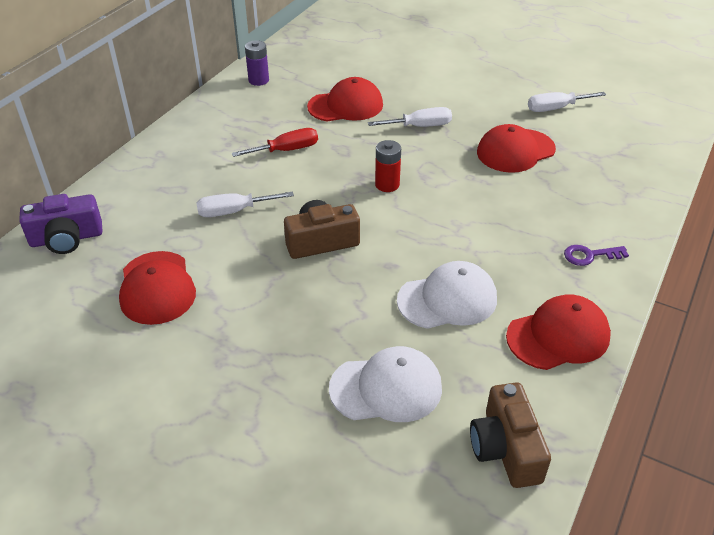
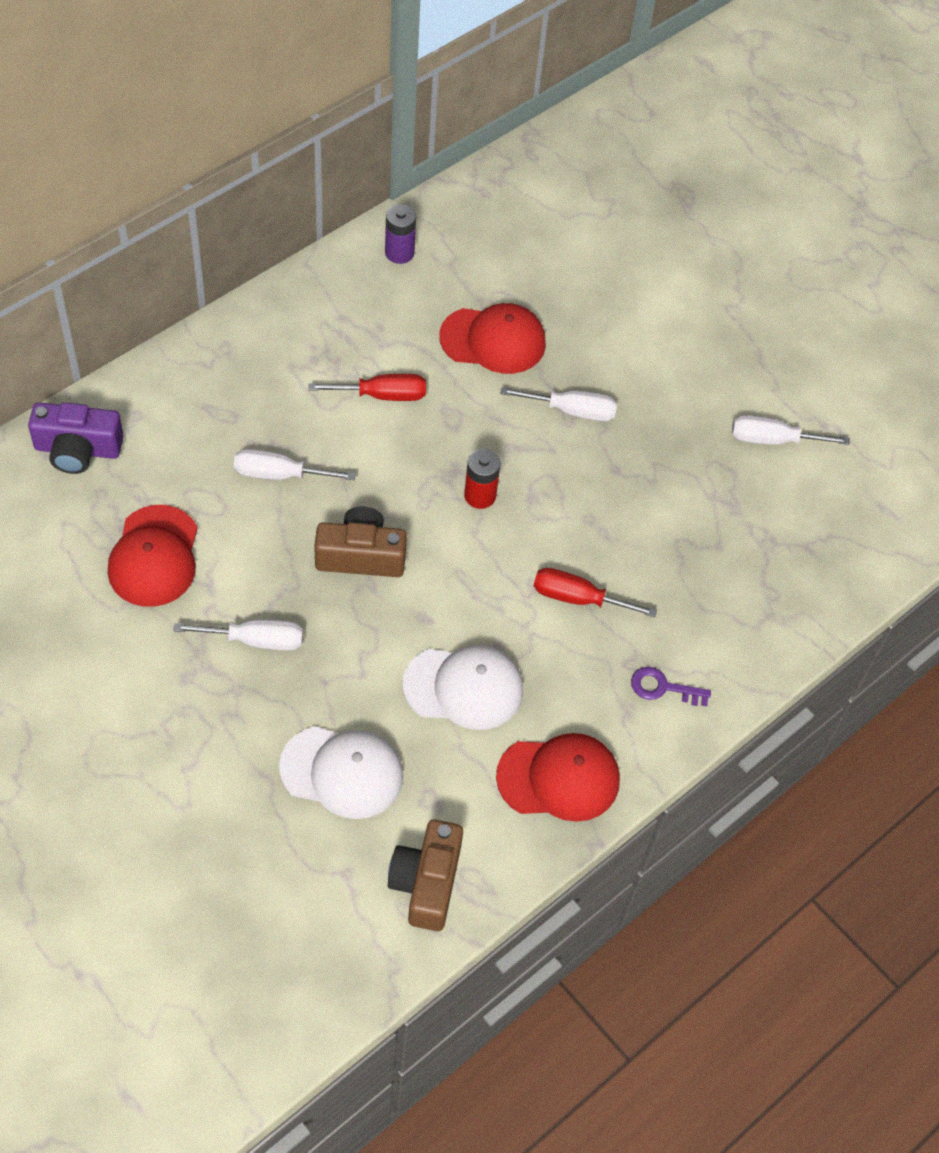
camera: 15 degrees right, 15 degrees up
red cap [477,124,556,173] -> none
none -> white screwdriver [173,619,303,651]
none -> red screwdriver [534,568,657,617]

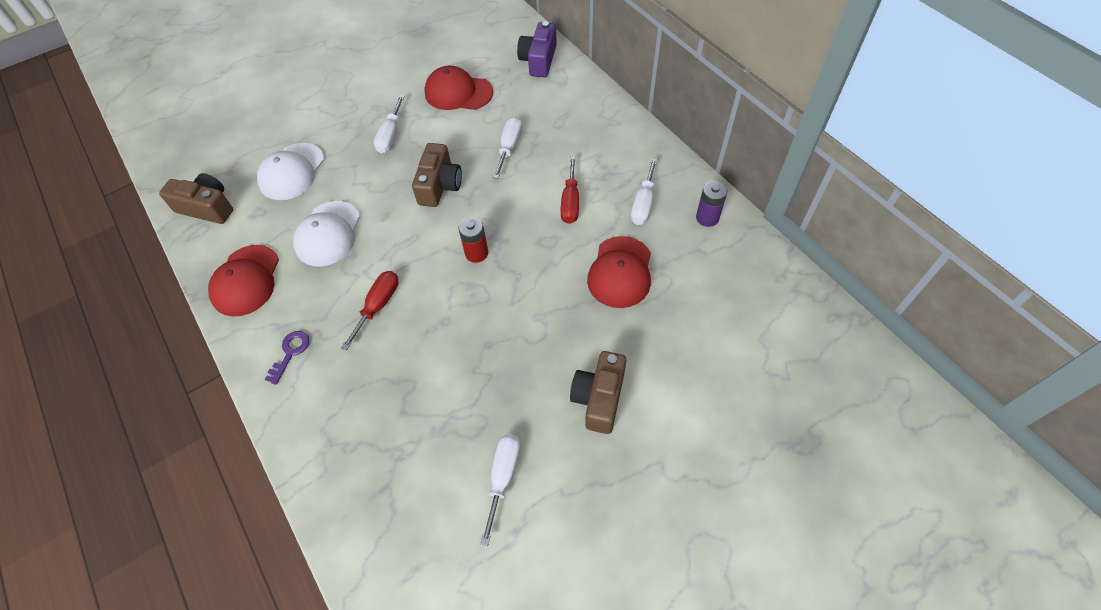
camera: 105 degrees right, 0 degrees up
white screwdriver [500,387,617,421] -> white screwdriver moved to [631,158,657,225]
none -> brown camera [570,351,626,434]

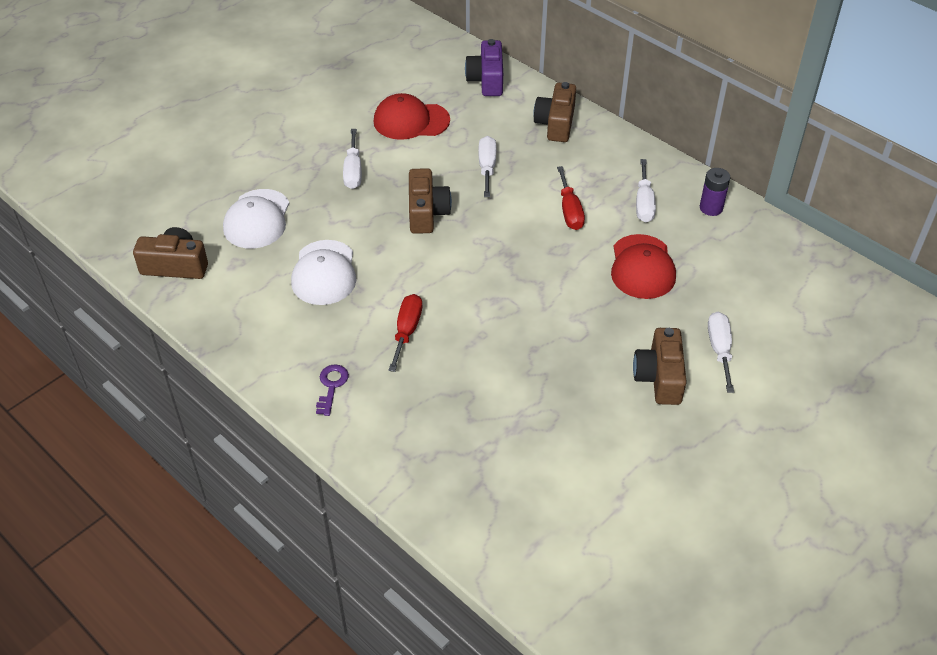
camera: 15 degrees left, 10 degrees down
red cap [208,245,279,317] -> none
red battery [459,217,488,263] -> none
white screwdriver [480,434,520,546] -> white screwdriver moved to [708,312,734,393]
none -> brown camera [533,82,576,142]

